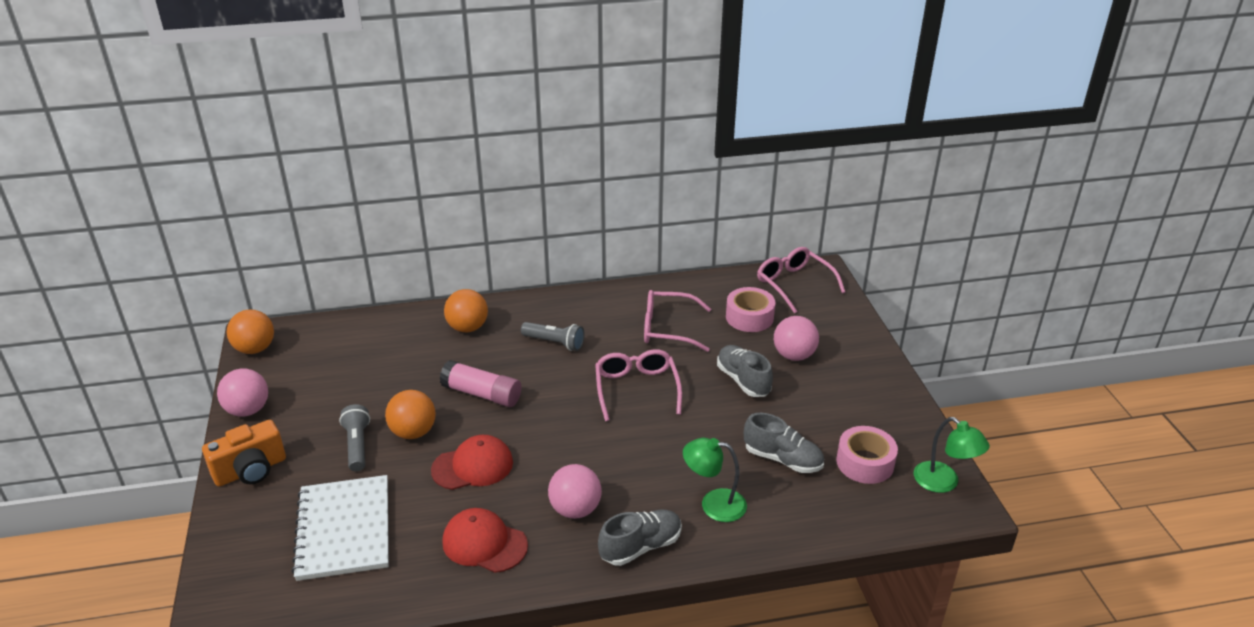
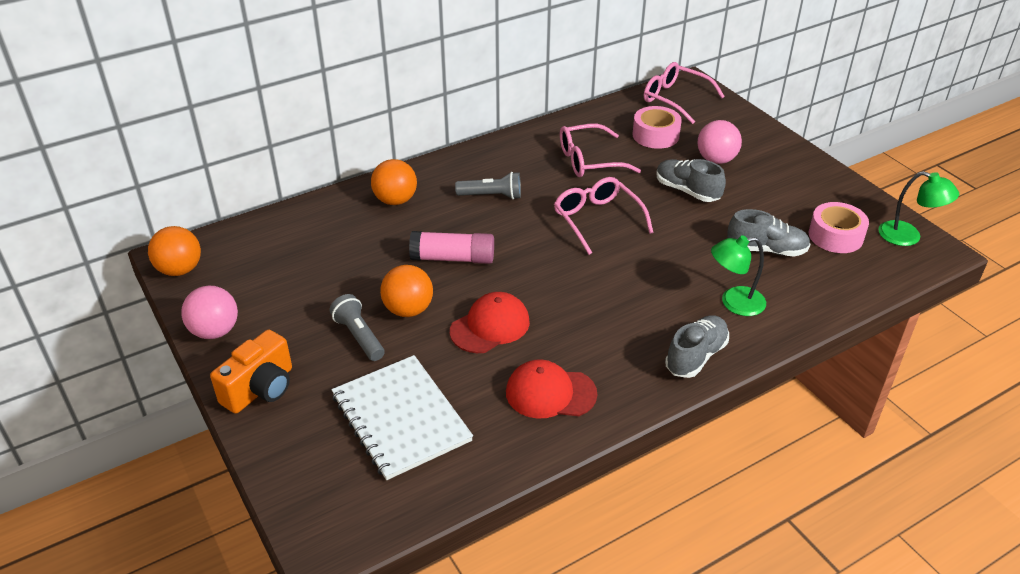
camera: 20 degrees left, 5 degrees up
pink ball [548,464,602,519] -> none

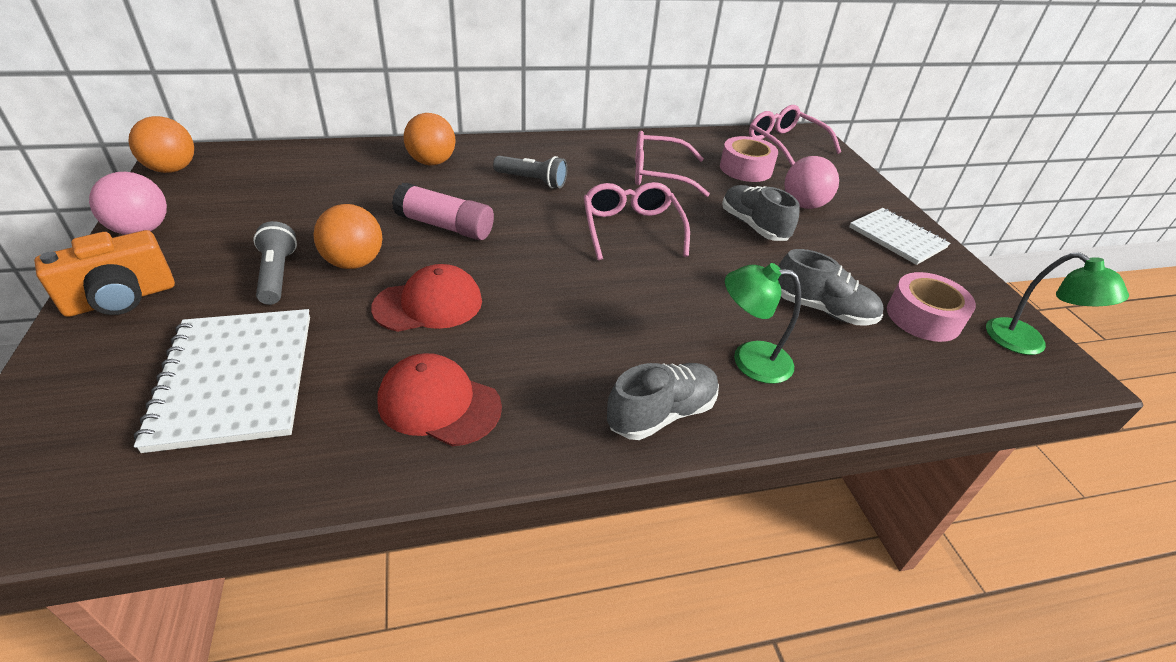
camera: 15 degrees right, 0 degrees up
none -> white notebook [849,208,951,265]

